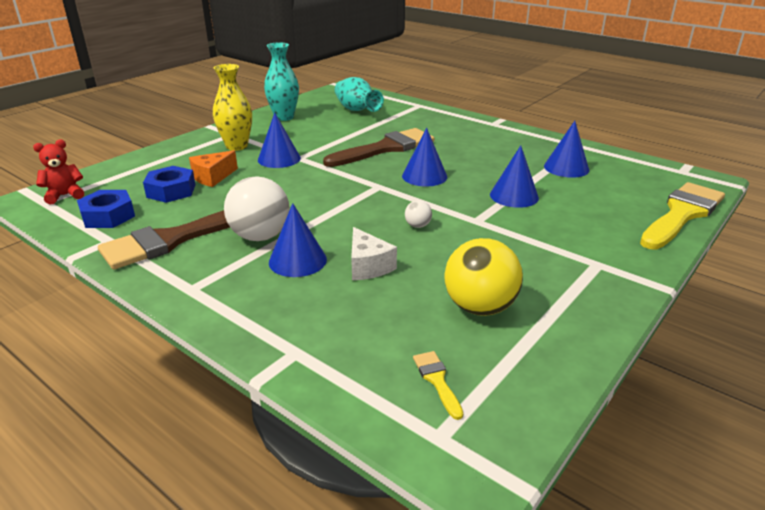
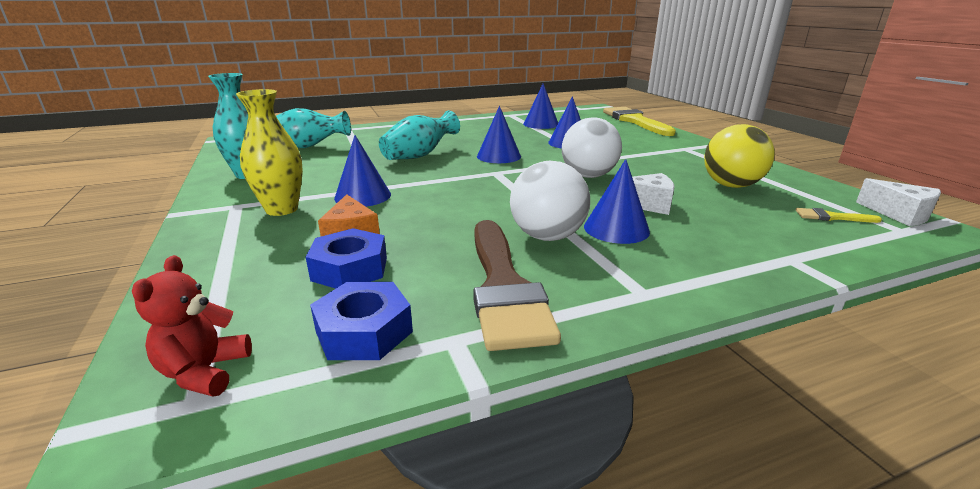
camera: 60 degrees left, 5 degrees down
brown brush [323,128,434,167] -> turquoise vase [379,110,460,160]
white ball [405,200,432,228] -> white ball [562,117,622,178], size x2.24
none -> white cheese [856,178,941,226]

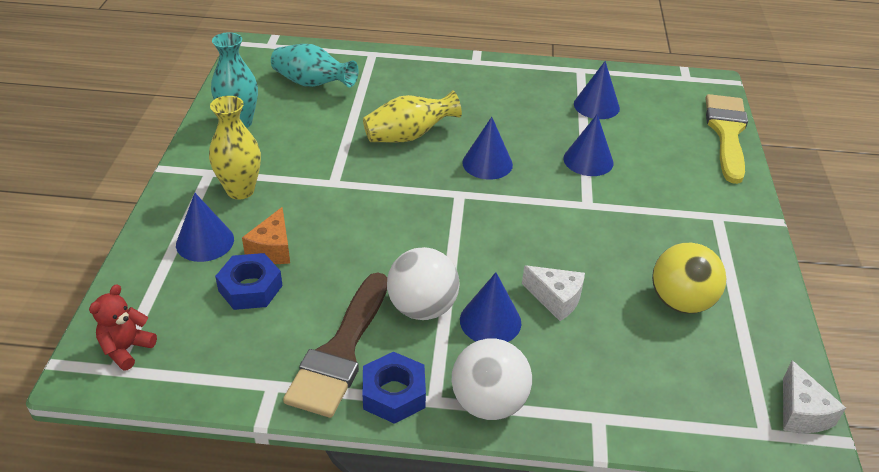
camera: 25 degrees right, 15 degrees up
blue nut [310,282,413,360] -> blue nut moved to [363,352,426,424]
blue cone [334,135,391,207] -> blue cone moved to [176,193,234,262]
turquoise vase [379,110,460,160] -> yellow vase [363,90,462,143]
white ball [562,117,622,178] -> white ball moved to [452,338,532,420]
yellow brush [796,208,882,223] -> none

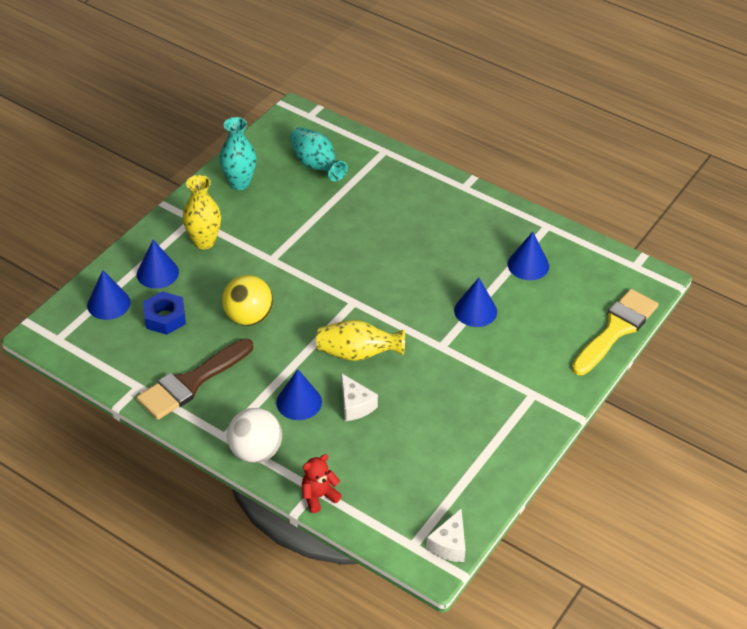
camera: 30 degrees right, 5 degrees up
red teddy bear [89,284,157,371] -> red teddy bear moved to [302,454,342,513]
orange cheese [242,207,290,264] -> none
yellow vase [363,90,462,143] -> yellow vase moved to [316,320,405,361]
blue nut [363,352,426,424] -> none
white ball [387,247,460,320] -> none
blue cone [462,117,513,180] -> blue cone moved to [87,270,131,320]
yellow ball [652,243,726,314] -> yellow ball moved to [222,275,273,326]

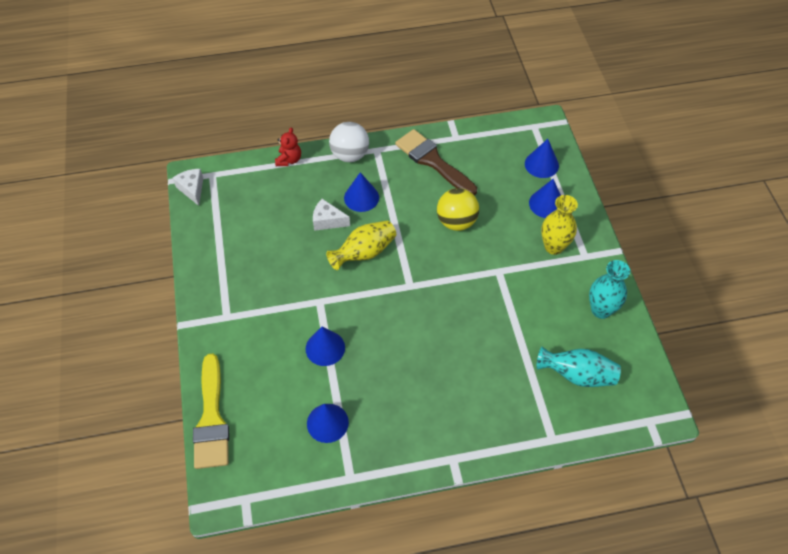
camera: 135 degrees right, 10 degrees up
brown brush [136,338,253,420] -> brown brush turned 45 degrees counterclockwise [395,129,477,196]
blue nut [143,291,186,335] -> none

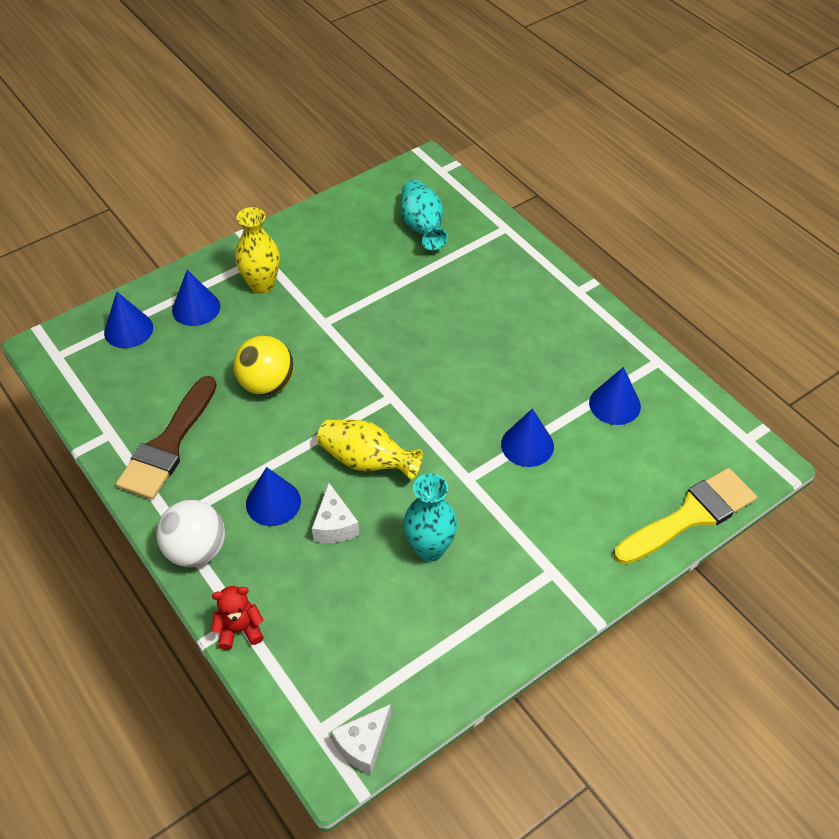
camera: 115 degrees left, 5 degrees down
turquoise vase [589,260,630,319] -> turquoise vase moved to [403,474,457,562]

